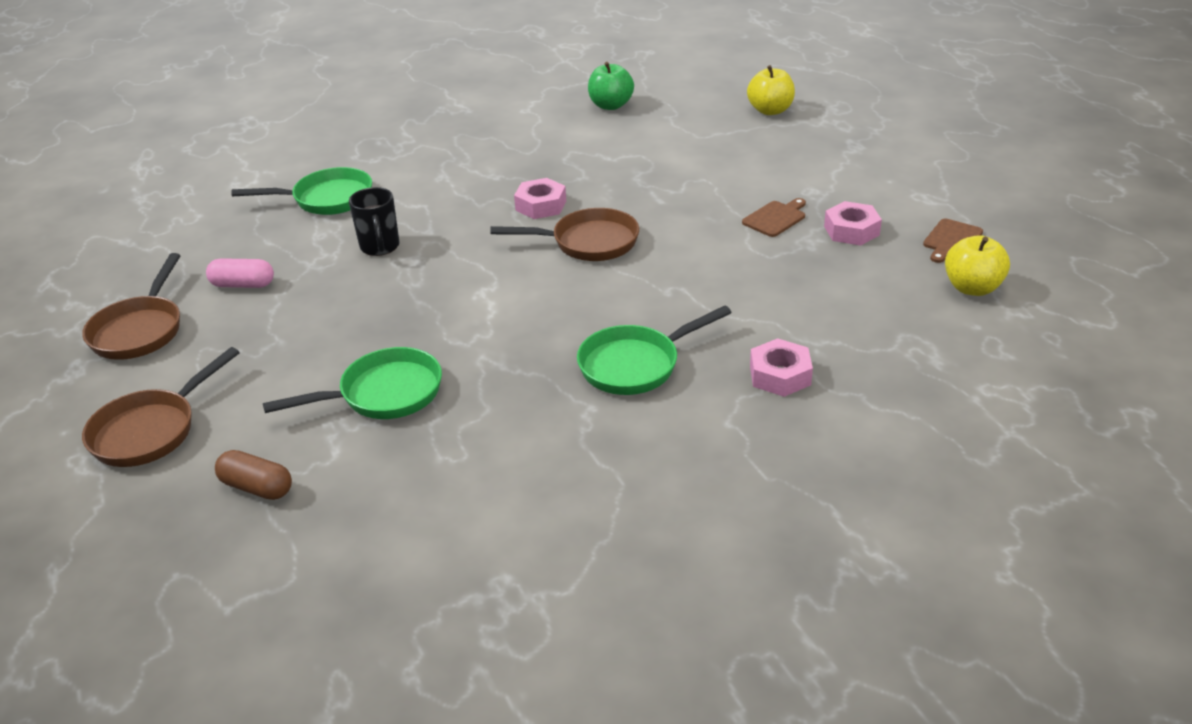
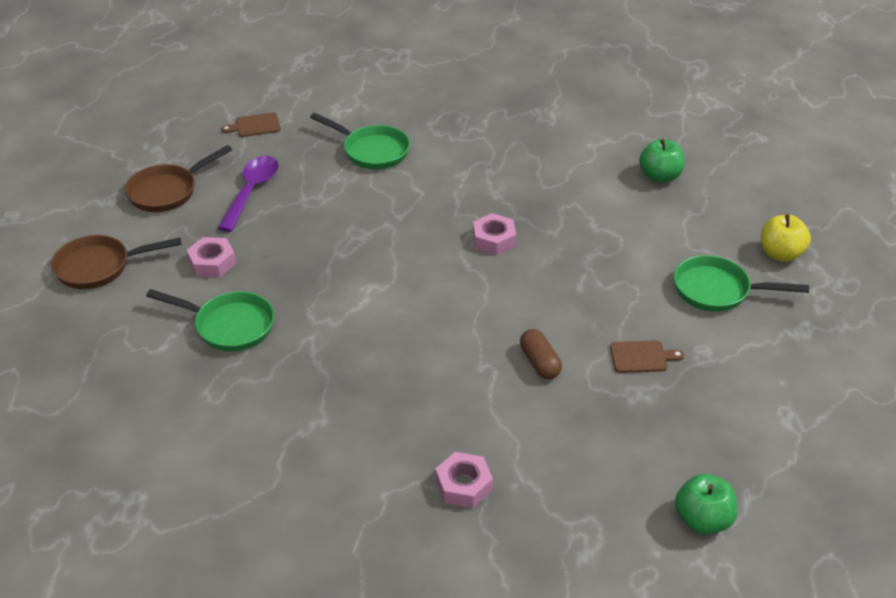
camera: 40 degrees right, 5 degrees up
pink capsule [206,258,274,288] -> purple spoon [218,156,278,232]
brown capsule [215,450,292,500] -> brown capsule moved to [520,329,562,379]
black mug [349,187,399,256] -> none
brown pan [490,208,639,261] -> none
green pan [577,306,732,395] -> green pan moved to [674,255,809,312]
pink nut [824,201,882,246] -> pink nut moved to [187,237,236,277]
brown cutting board [923,219,983,263] -> brown cutting board moved to [221,113,281,137]
yellow apple [945,235,1010,296] -> green apple [675,474,737,534]

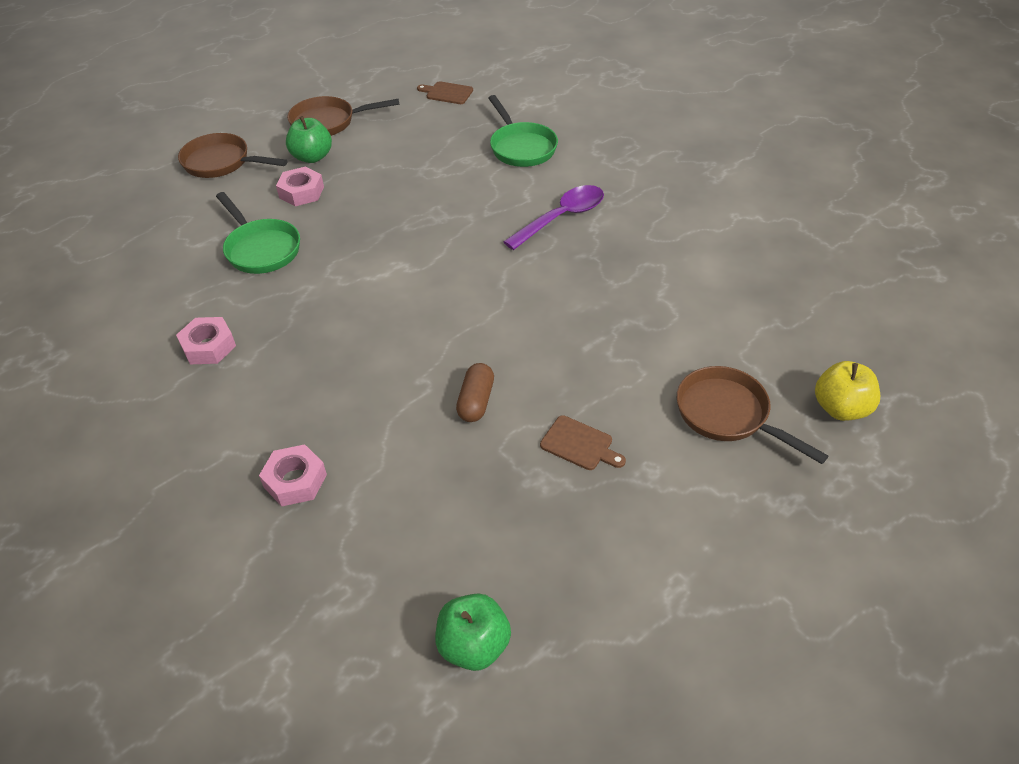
camera: 35 degrees right, 5 degrees up
purple spoon [218,156,278,232] -> purple spoon moved to [503,185,604,250]
pink nut [473,213,516,255] -> pink nut moved to [176,317,236,364]
green apple [639,139,684,183] -> green apple moved to [286,116,332,163]
green pan [674,255,809,312] -> brown pan [677,366,828,464]

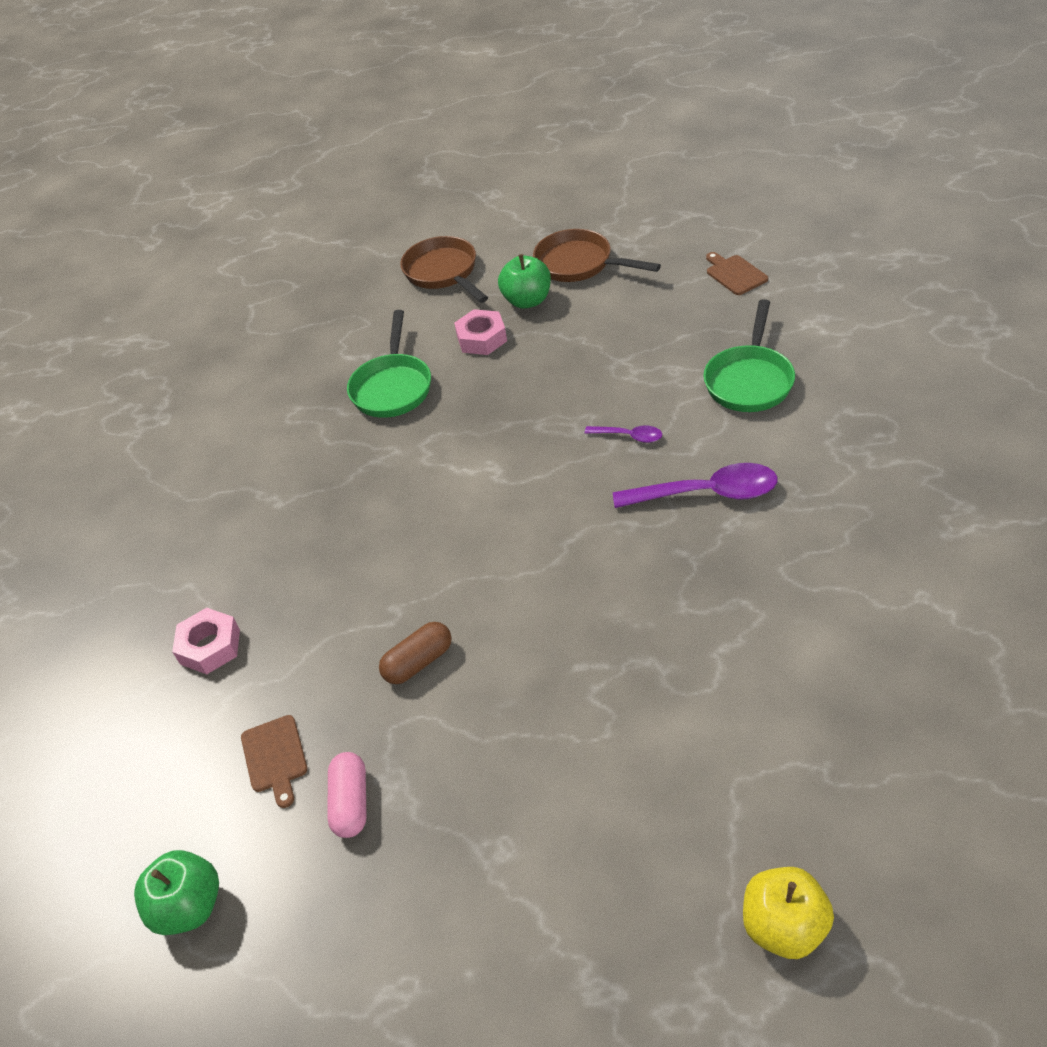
camera: 45 degrees right, 0 degrees up
pink nut [176,317,236,364] -> none
brown cutting board [540,415,626,470] -> brown cutting board moved to [241,715,308,808]
brown pan [677,366,828,464] -> none
none -> pink capsule [327,752,367,838]
none -> purple spoon [585,425,662,443]

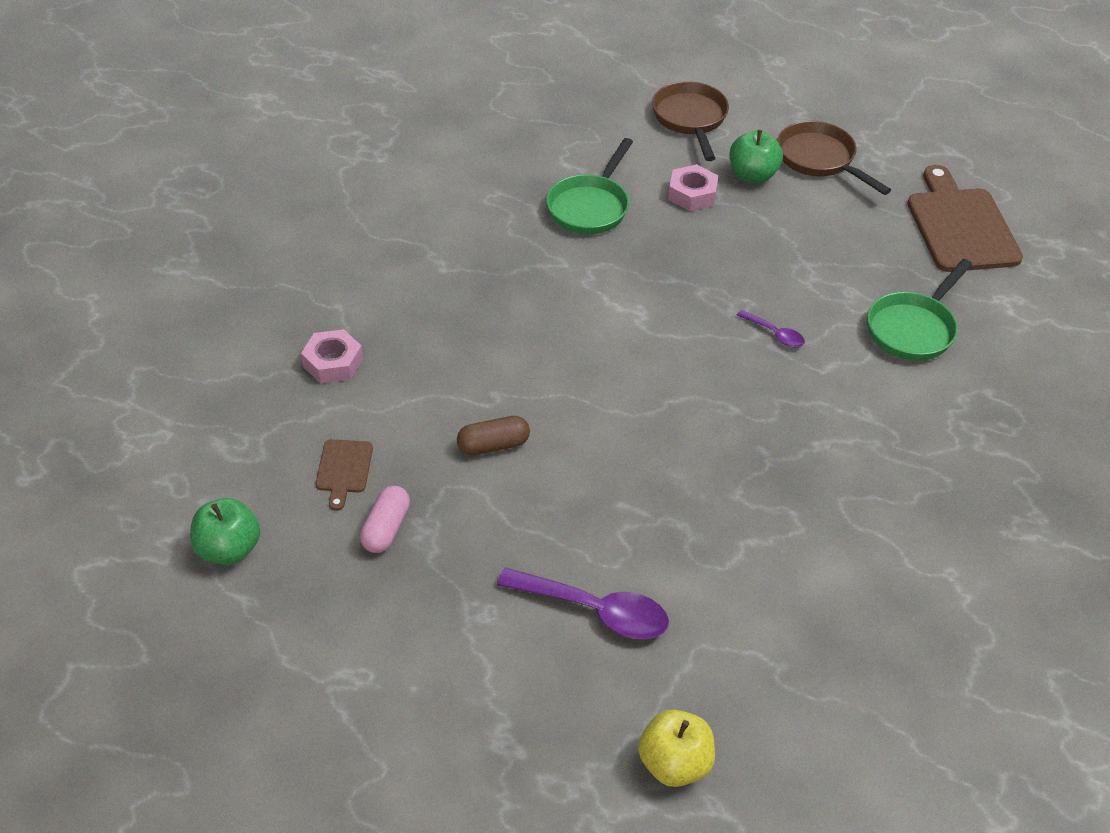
camera: 15 degrees right, 0 degrees up
purple spoon [613,463,778,508] -> purple spoon moved to [497,568,669,639]
brown cutting board [706,252,768,295] -> brown cutting board [907,165,1023,272], size x2.08

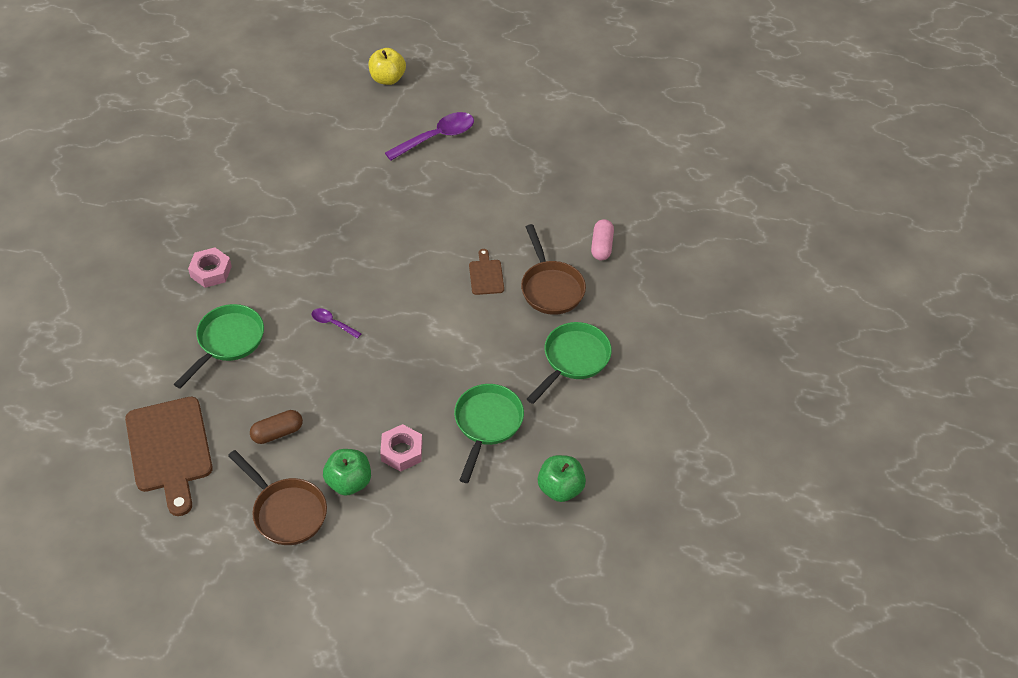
camera: 170 degrees right, 5 degrees up
green apple [190,498,260,565] -> green apple moved to [538,455,586,502]
pink nut [301,329,363,384] -> pink nut moved to [188,247,232,288]
brown cutting board [316,439,373,511] -> brown cutting board moved to [469,249,504,295]
pink capsule [360,486,410,553] -> pink capsule moved to [591,219,614,260]
brown capsule [457,416,530,455] -> brown capsule moved to [250,410,303,444]
purple spoon [497,568,669,639] -> purple spoon turned 135 degrees clockwise [385,112,474,161]
brown pan [652,81,729,161] -> brown pan moved to [521,224,586,315]
none -> green pan [527,322,612,404]

